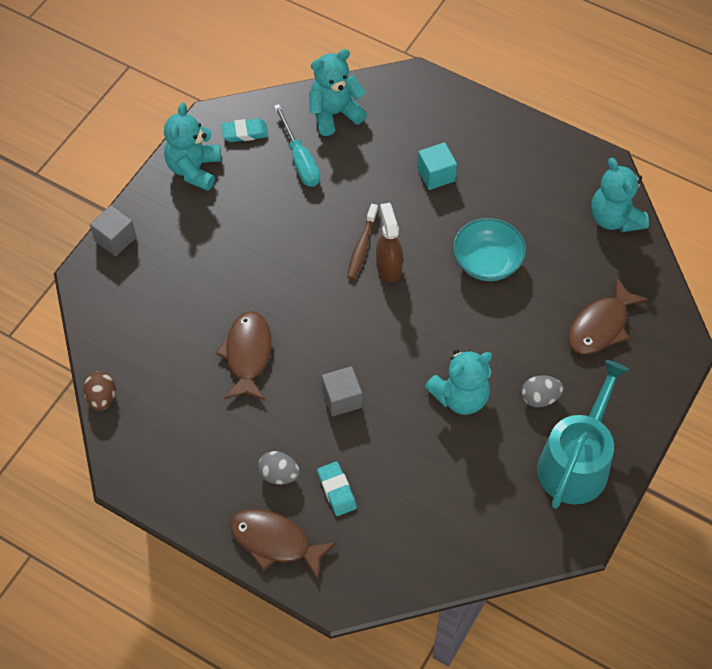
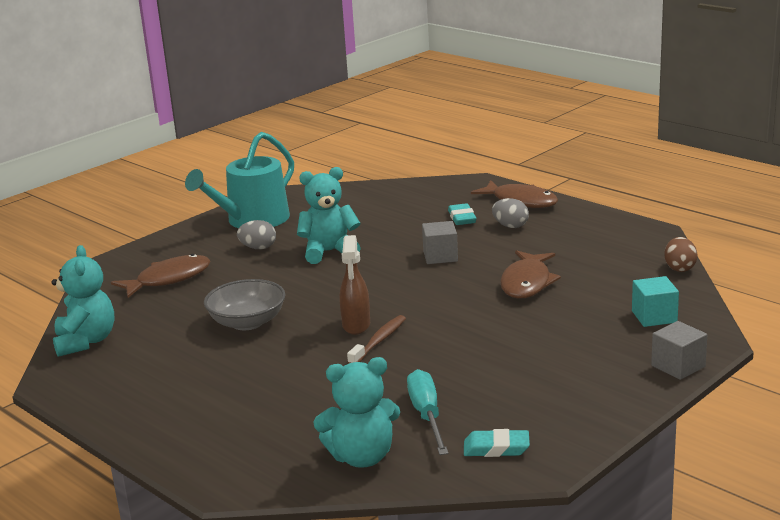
camera: 165 degrees left, 35 degrees down
turquoise teddy bear [164,103,221,191] -> none
turquoise cube [417,142,457,190] -> turquoise cube moved to [632,276,679,327]
turquoise bowl [453,218,526,281] -> grey bowl [204,279,285,330]

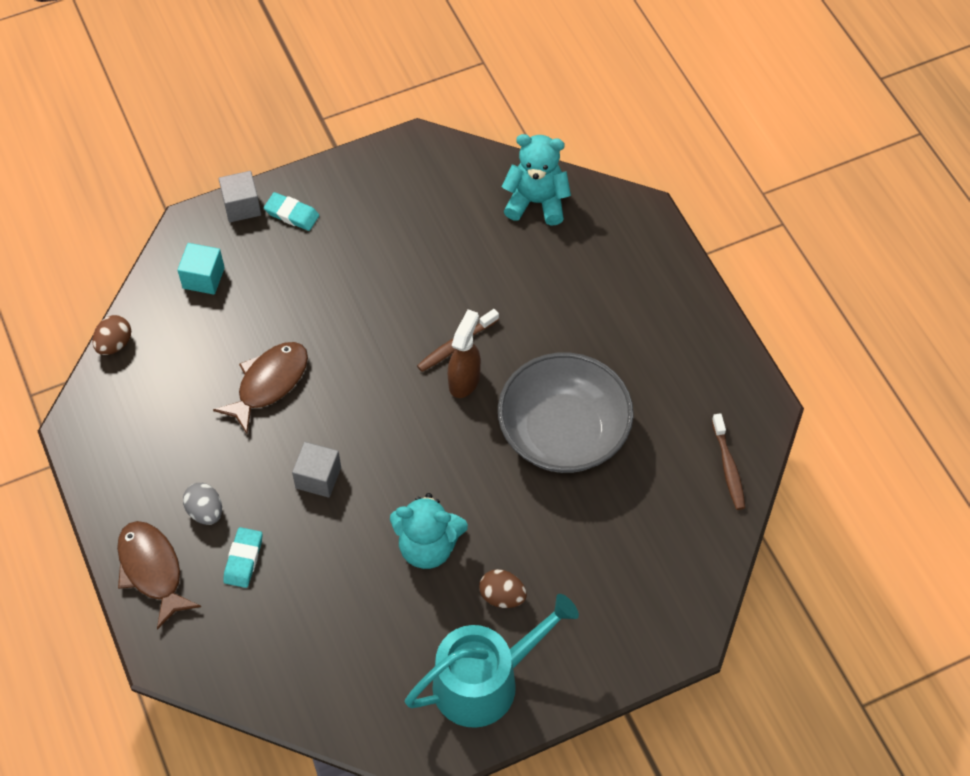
camera: 160 degrees left, 35 degrees up
turquoise teddy bear [52,245,115,357] -> brown toothbrush [712,413,745,510]
brown fish [111,254,211,298] -> none
grey bowl [204,279,285,330] -> grey bowl [498,352,634,473], size x1.57
grey egg [237,220,276,249] -> brown egg [479,569,527,608]
turquoise screwdriver [407,369,448,455] -> none
turquoise eraser [464,429,530,457] -> turquoise eraser moved to [264,192,319,231]

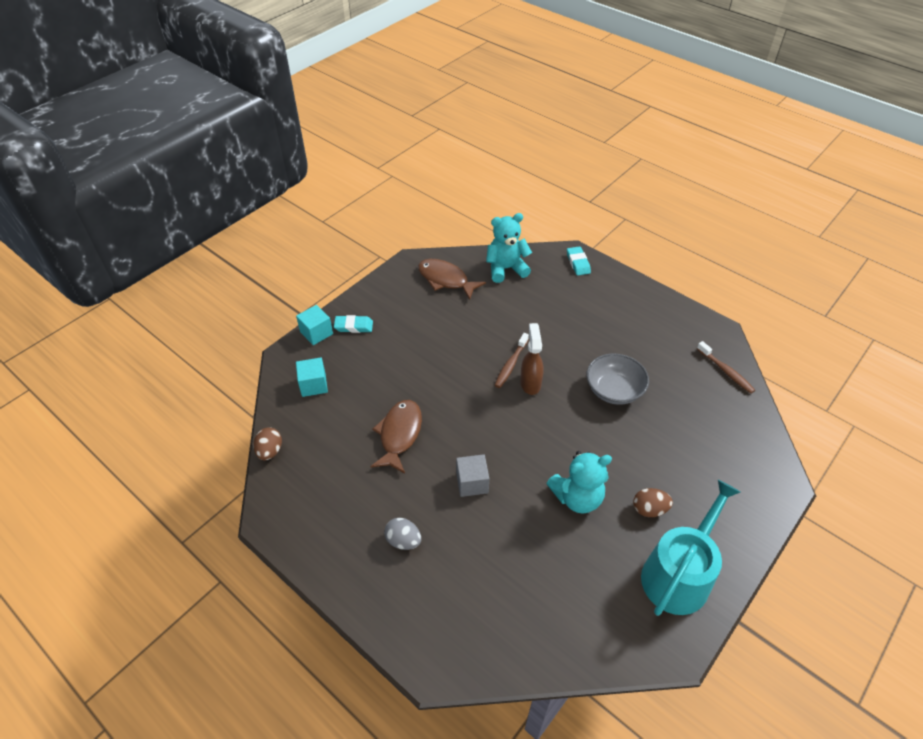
camera: 25 degrees left, 10 degrees down
brown fish [117,521,201,630] -> brown fish moved to [418,259,486,300]
grey cube [219,171,261,222] -> turquoise cube [296,305,333,345]
turquoise eraser [223,527,262,588] -> turquoise eraser moved to [567,246,591,276]
grey bowl [498,352,634,473] -> grey bowl [586,353,649,405], size x0.64

